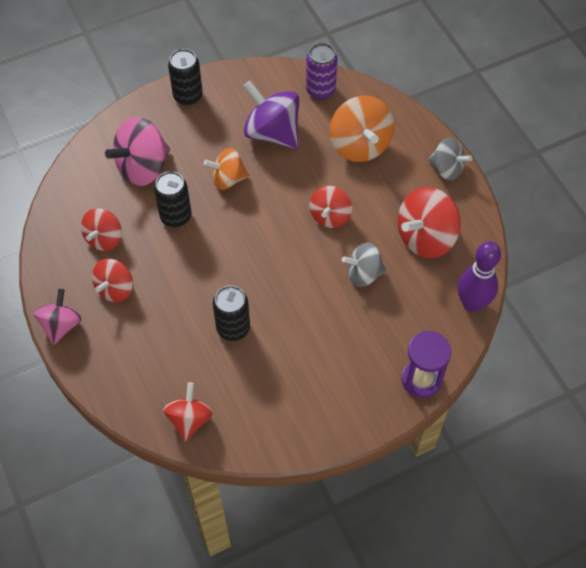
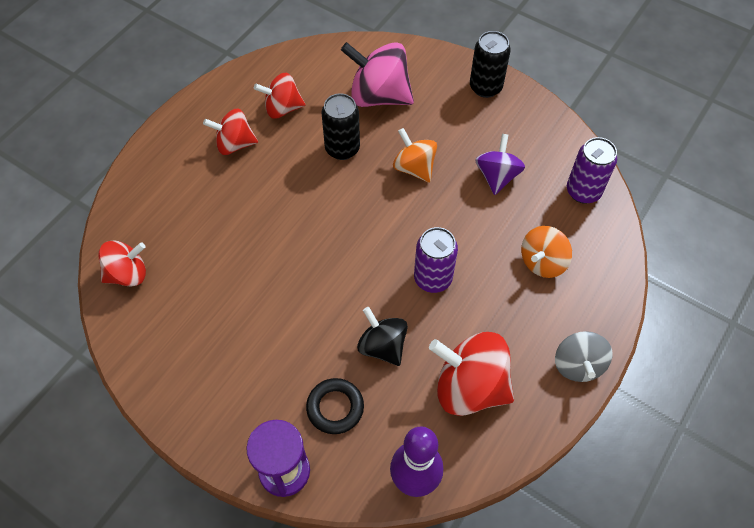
camera: 60 degrees right, 0 degrees up
pink spinning top [34,289,81,345] -> none
black can [213,285,250,341] -> none
purple spinning top [244,81,299,149] -> purple spinning top [475,134,525,195], size x0.63
red spinning top [309,186,352,228] -> purple can [414,227,458,293]
orange spinning top [329,95,394,162] -> orange spinning top [521,226,572,278], size x0.63
grey spinning top [342,243,386,287] -> black spinning top [357,307,408,366]
none -> black ring [306,378,364,434]

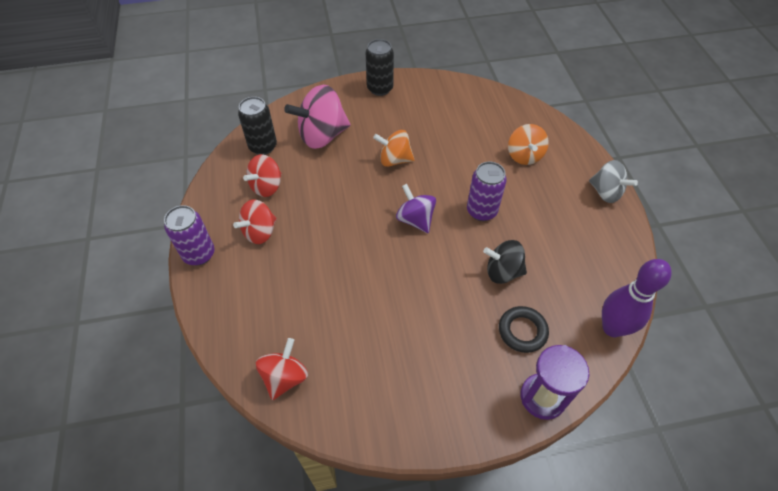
camera: 45 degrees left, 5 degrees down
black can [322,93,360,160] -> black can moved to [238,97,277,155]
red spinning top [429,332,514,416] -> none
purple spinning top [475,134,525,195] -> purple spinning top moved to [396,184,436,233]
purple can [567,137,617,204] -> purple can moved to [164,205,215,266]

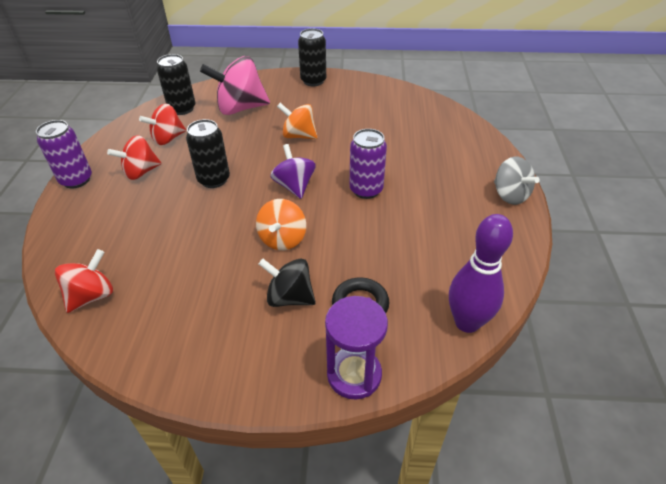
camera: 15 degrees right, 10 degrees down
black spinning top [483,240,527,284] -> black spinning top moved to [259,258,316,307]
orange spinning top [508,124,549,165] -> orange spinning top moved to [256,199,306,250]
none -> black can [186,119,230,188]

